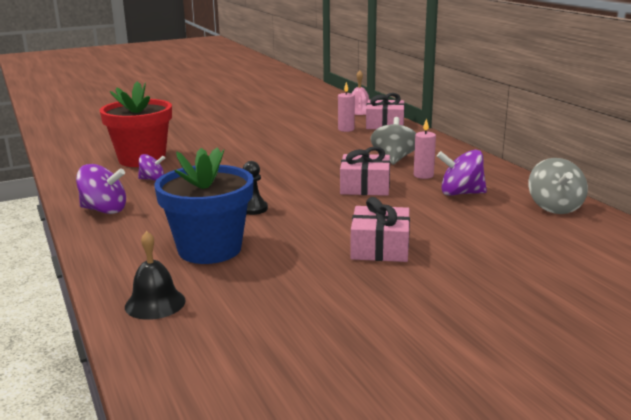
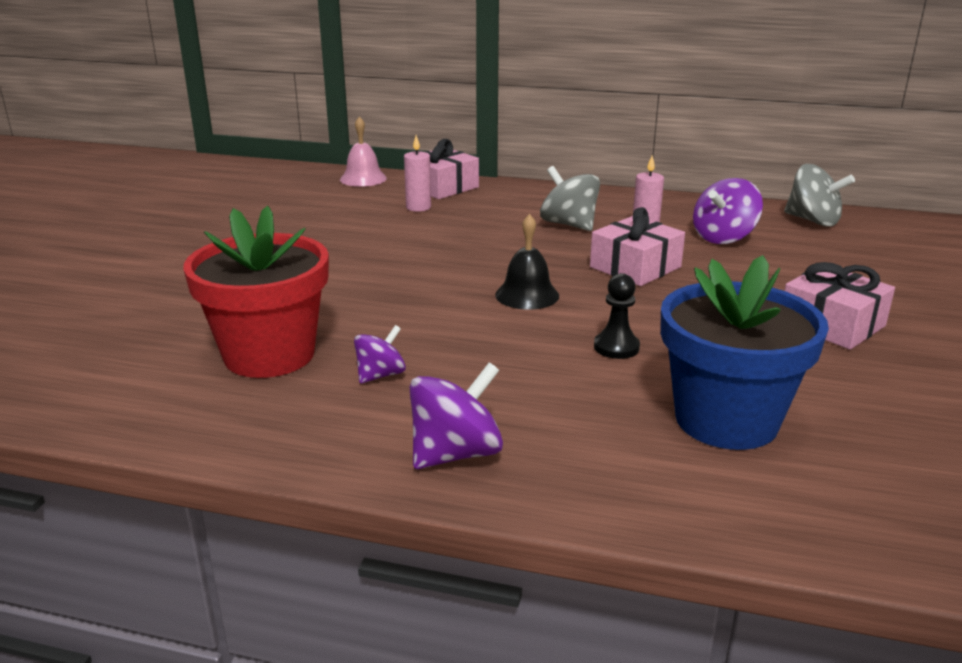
camera: 50 degrees left, 5 degrees up
black bell [125,231,186,320] -> black bell moved to [495,214,559,310]

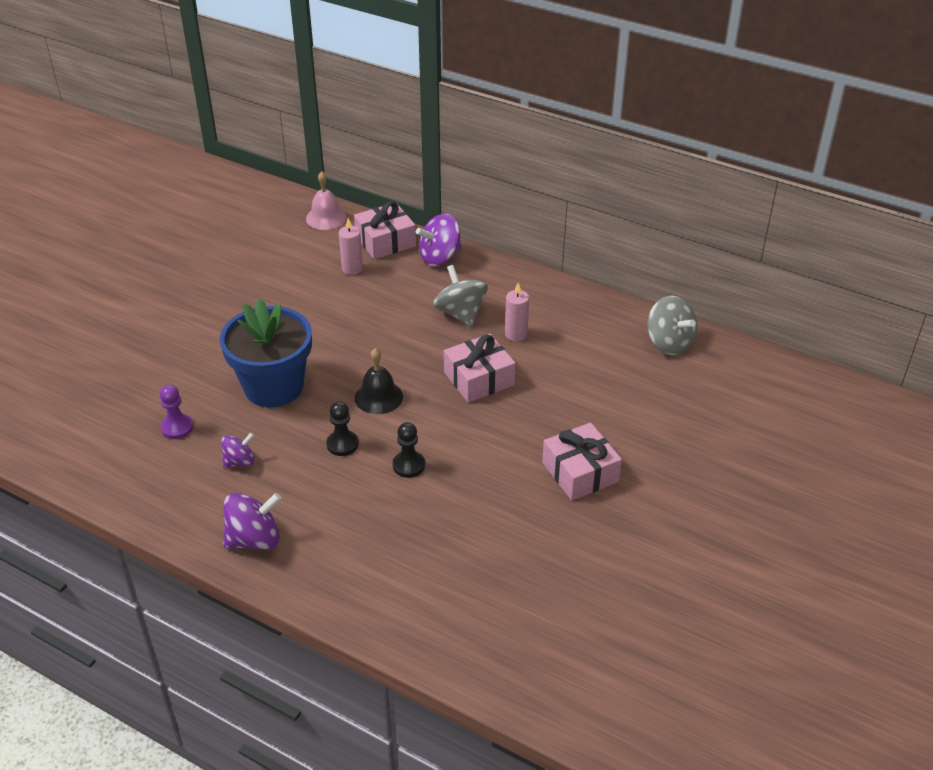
camera: 15 degrees right, 15 degrees up
red flower pot [184,206,329,378] -> purple pawn [160,385,193,439]
blue flower pot [661,255,829,450] -> blue flower pot moved to [220,299,312,408]
purple spinning top [693,178,763,244] -> purple spinning top moved to [416,214,462,266]
none -> black pawn [326,401,359,456]

